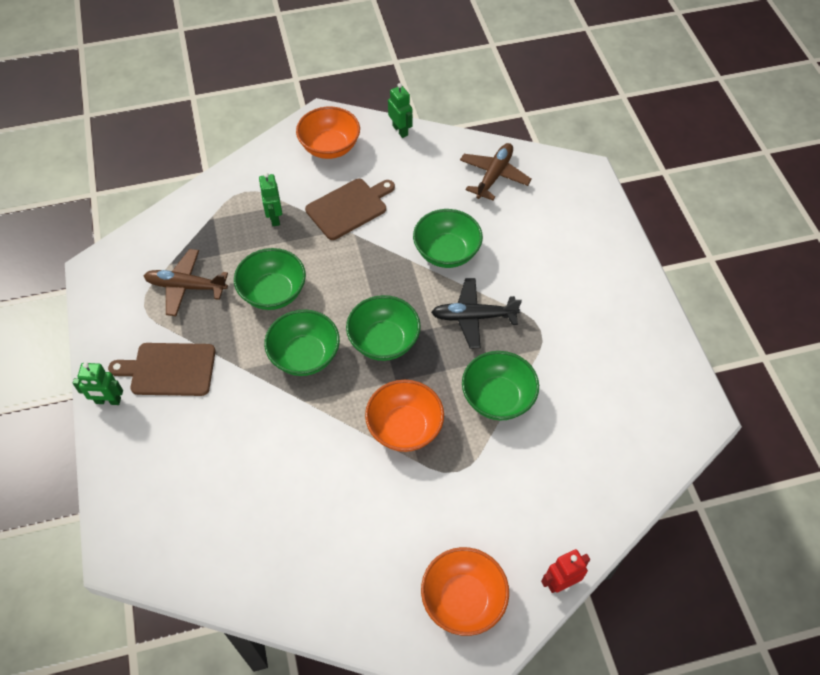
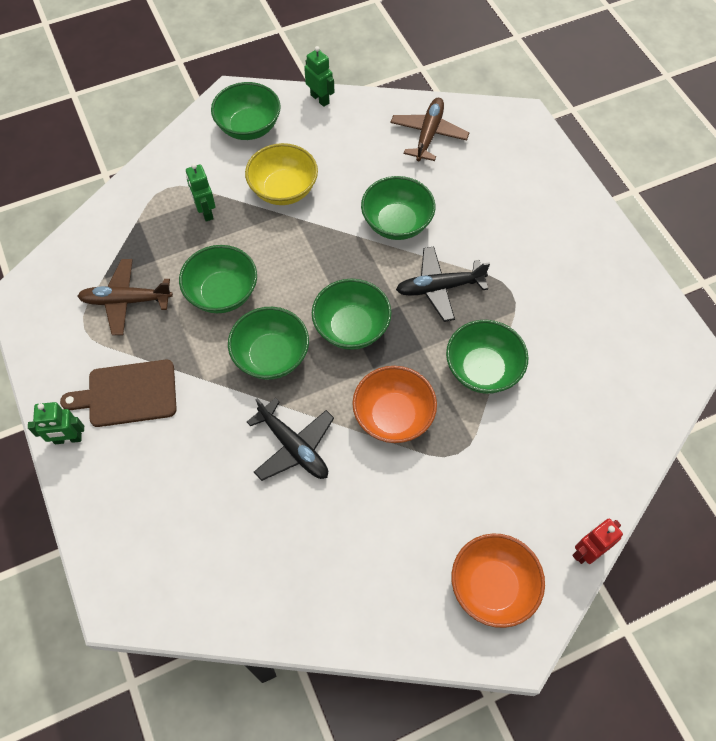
camera: 10 degrees left, 5 degrees up
orange bowl [296,107,360,159] -> green bowl [211,82,281,140]
brown cutting board [305,179,395,240] -> yellow bowl [245,143,318,205]
none -> black plane [247,398,334,481]

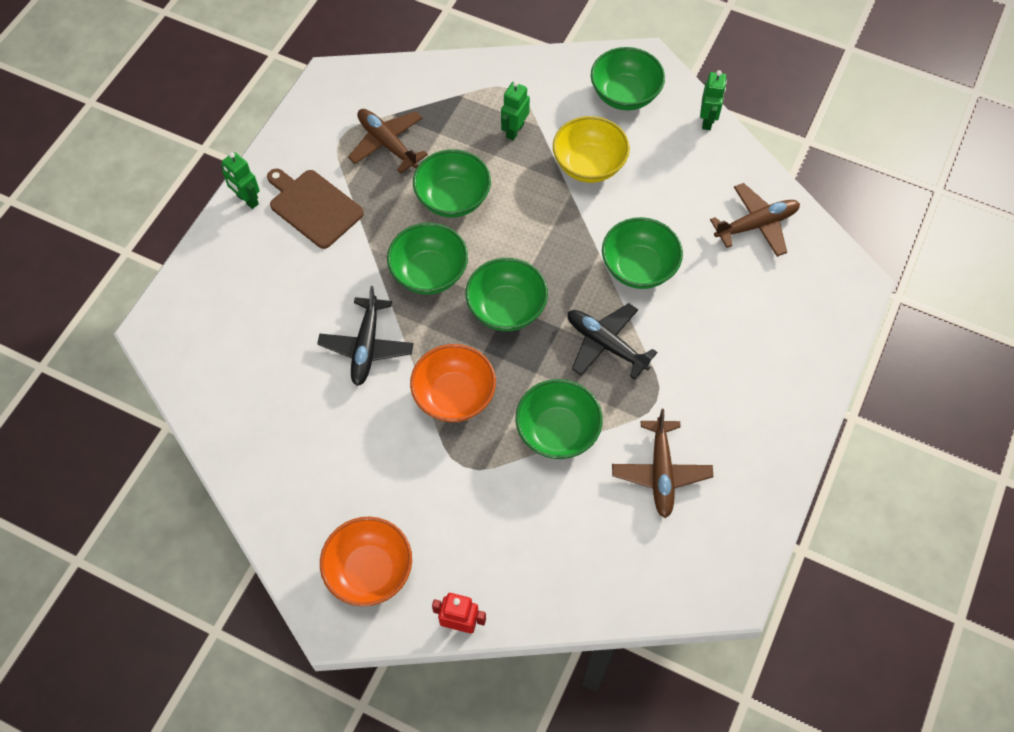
camera: 50 degrees right, 0 degrees up
none -> brown plane [612,409,713,518]

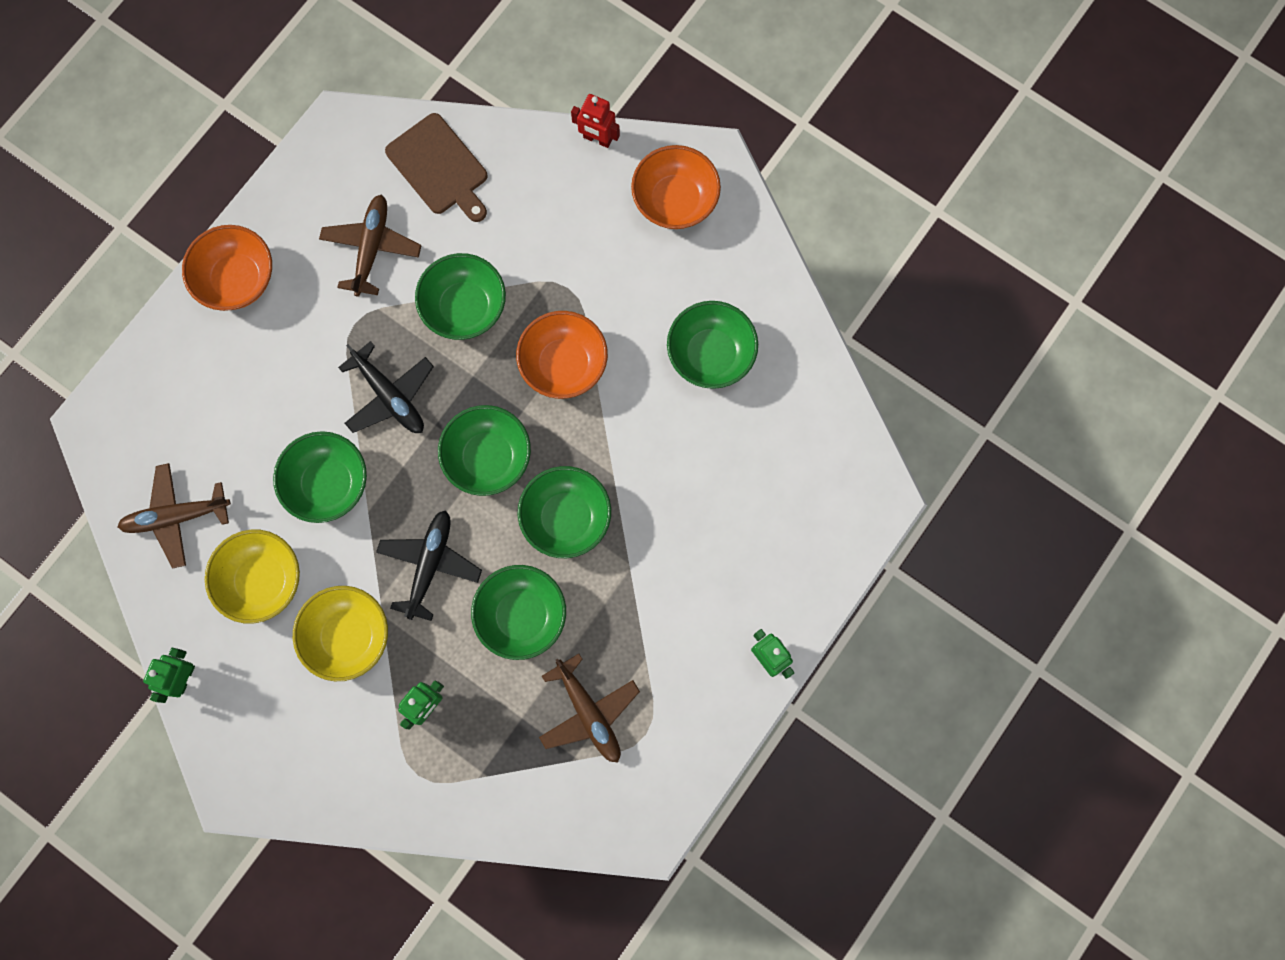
camera: 170 degrees left, 15 degrees up
brown cutting board [267,169,364,249] -> brown cutting board moved to [385,113,488,222]
black plane [317,286,413,386] -> black plane moved to [376,510,482,621]
green bowl [591,47,665,110] -> green bowl moved to [667,301,758,389]
none -> orange bowl [182,225,272,311]
none -> yellow bowl [205,529,300,624]

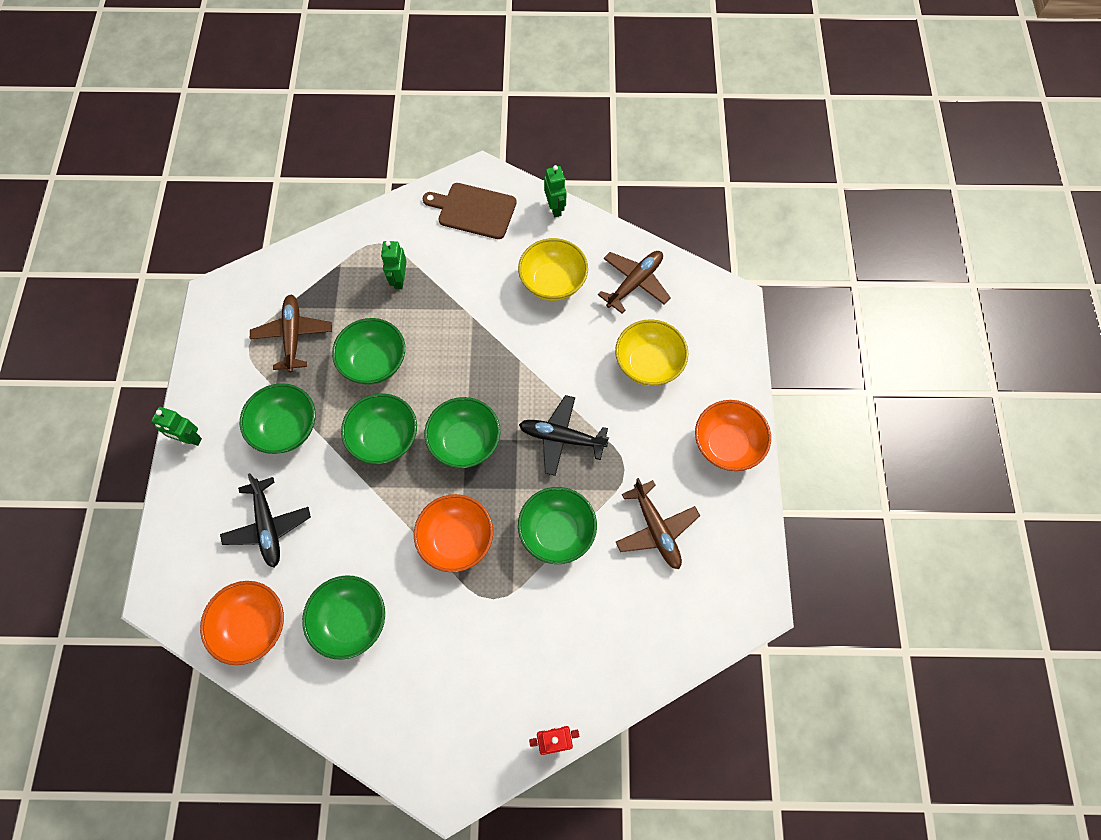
camera: 145 degrees right, 10 degrees down
green bowl [273,431,367,523] -> green bowl moved to [240,383,316,454]
yellow bowl [293,586,388,681] -> yellow bowl moved to [615,319,688,386]
black plane [376,510,482,621] -> black plane moved to [220,473,311,568]
brown cutting board [385,113,488,222] -> brown cutting board moved to [423,183,517,239]
brown plane [539,654,640,762] -> brown plane turned 60 degrees clockwise [250,295,332,372]
orange bowl [631,145,721,229] -> orange bowl moved to [200,581,284,665]

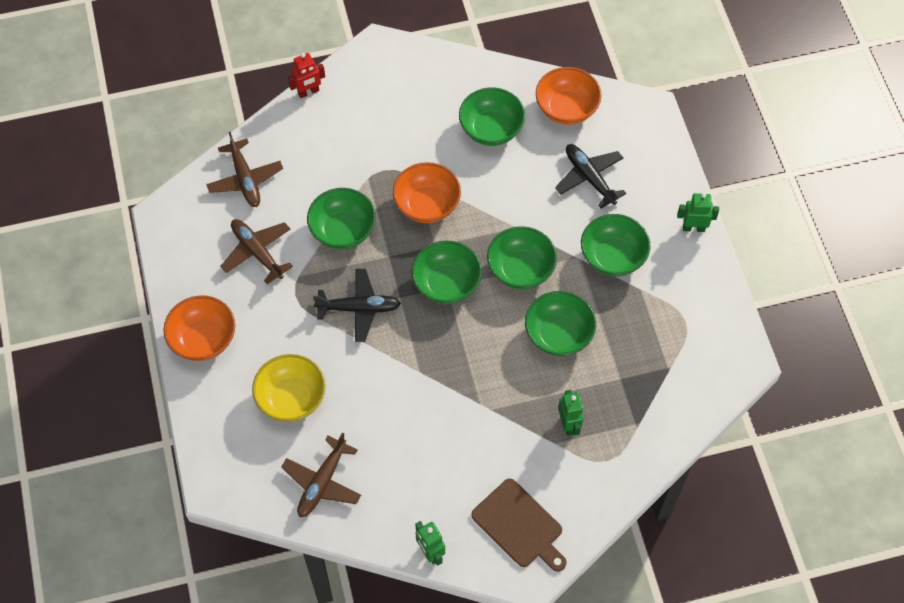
camera: 165 degrees right, 5 degrees down
brown plane [250,295,332,372] -> brown plane moved to [206,132,283,207]
brown cutting board [423,183,517,239] -> brown cutting board turned 45 degrees clockwise [471,478,567,572]
yellow bowl [518,238,588,301] -> none

